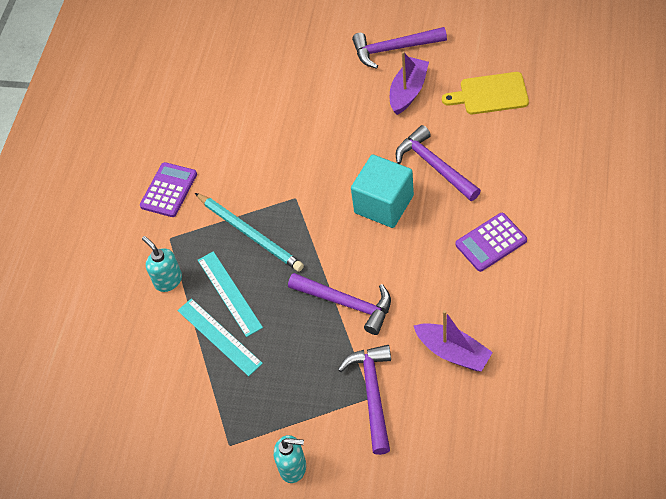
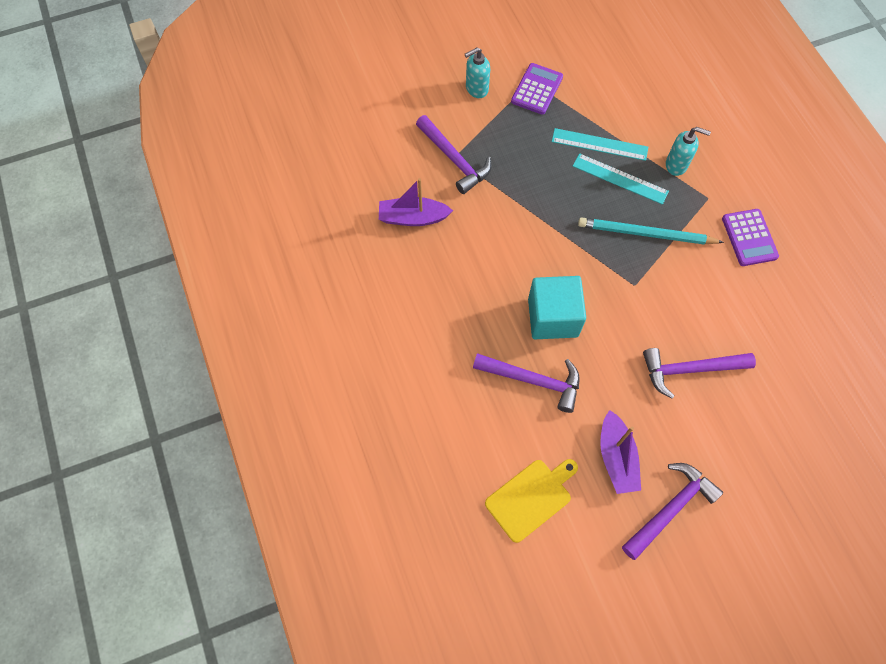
camera: 140 degrees right, 10 degrees up
purple hammer [288,273,391,335] -> purple hammer moved to [643,348,756,399]
purple calculator [455,213,527,272] -> purple calculator moved to [511,63,563,115]

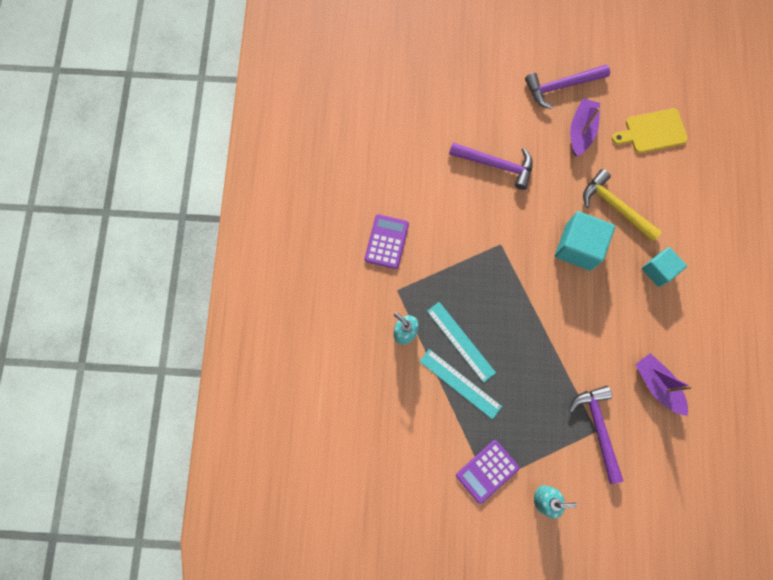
camera: 155 degrees left, 10 degrees up
purple boat [379,178,453,226] -> purple boat turned 150 degrees counterclockwise [635,353,693,416]
purple hammer [473,353,580,413] -> yellow hammer [583,169,662,242]
turquoise pencil [578,217,724,245] -> none
none -> turquoise cube [642,247,687,287]

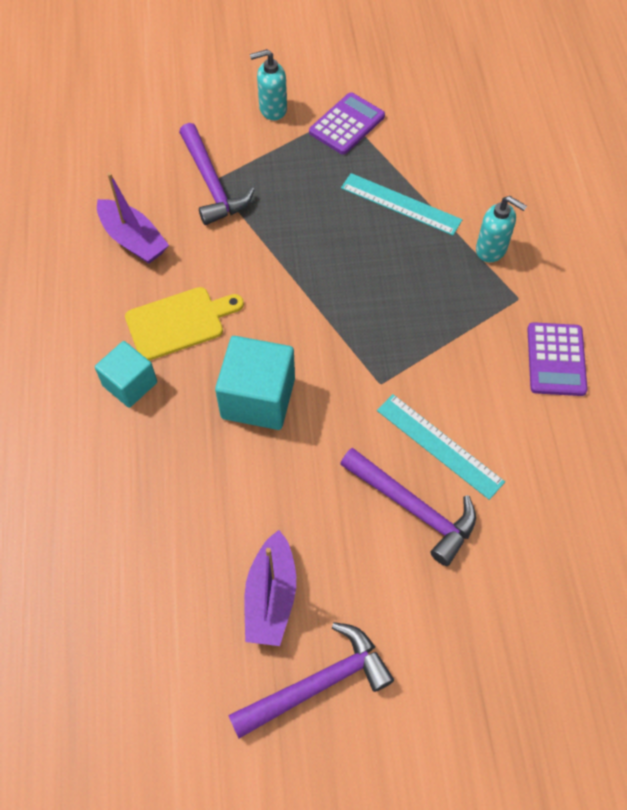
camera: 170 degrees right, 15 degrees down
turquoise ruler [427,302,496,383] -> turquoise ruler moved to [377,394,505,500]
purple hammer [449,143,533,190] -> purple hammer turned 150 degrees counterclockwise [340,447,476,566]
yellow hammer [583,169,662,242] -> none
yellow cutting board [612,108,688,153] -> yellow cutting board moved to [125,287,244,361]

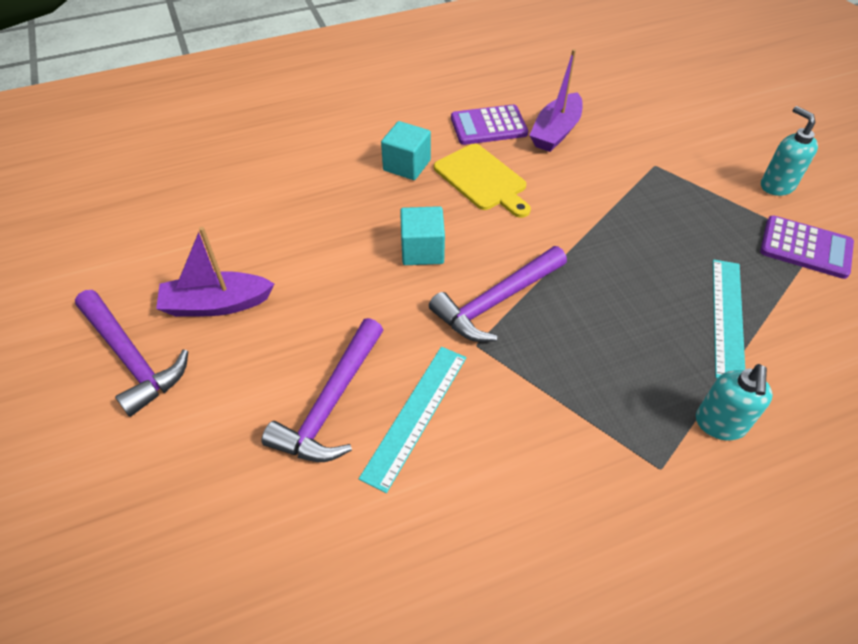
camera: 75 degrees right, 10 degrees down
purple hammer [179,123,254,225] -> purple hammer moved to [429,246,567,342]
turquoise cube [215,336,295,430] -> turquoise cube [400,206,445,265], size x0.65
purple calculator [527,322,588,396] -> purple calculator moved to [451,104,528,145]

